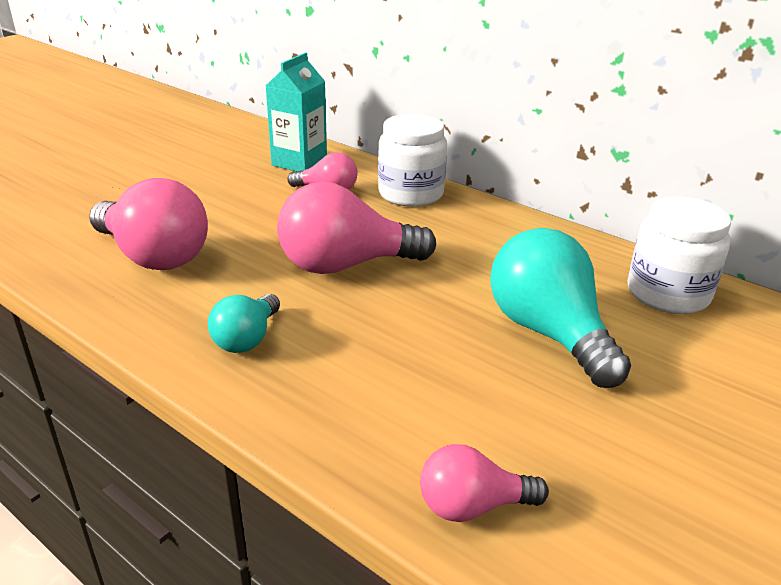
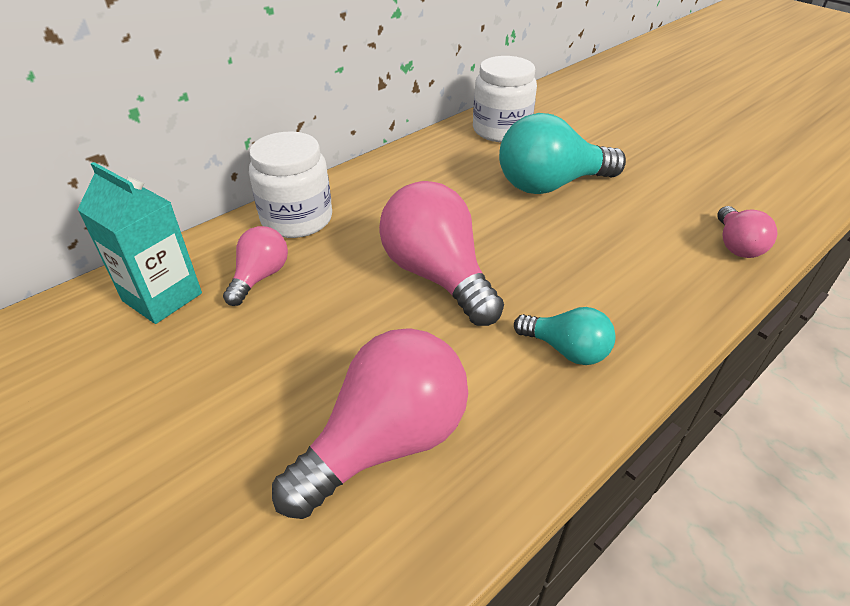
camera: 80 degrees left, 10 degrees up
pink light bulb [277,182,436,274] -> pink light bulb turned 150 degrees clockwise [379,181,504,326]

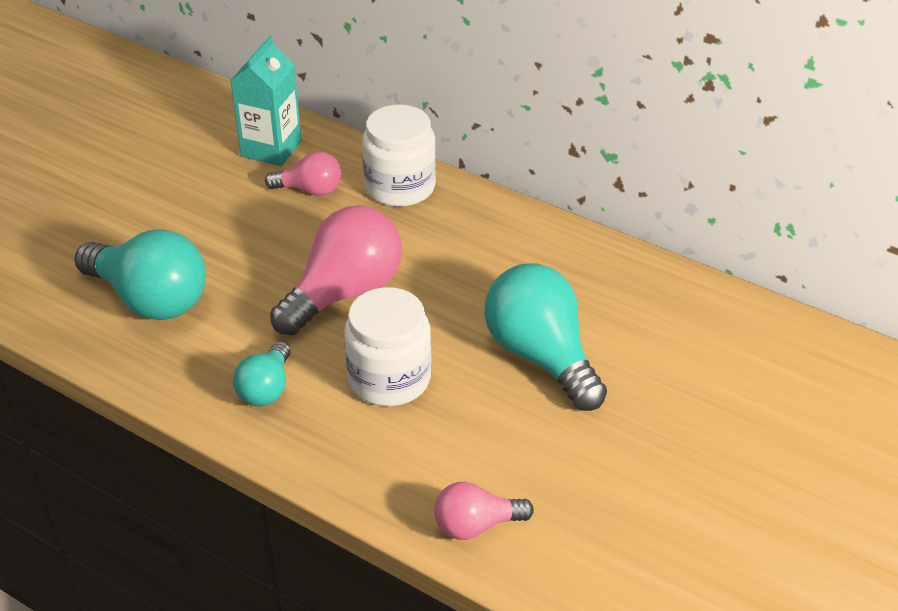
camera: 75 degrees right, 0 degrees up
pink light bulb [272,328,468,519] -> turquoise light bulb [75,229,206,320]
white jar [473,56,537,142] -> white jar moved to [344,287,431,406]

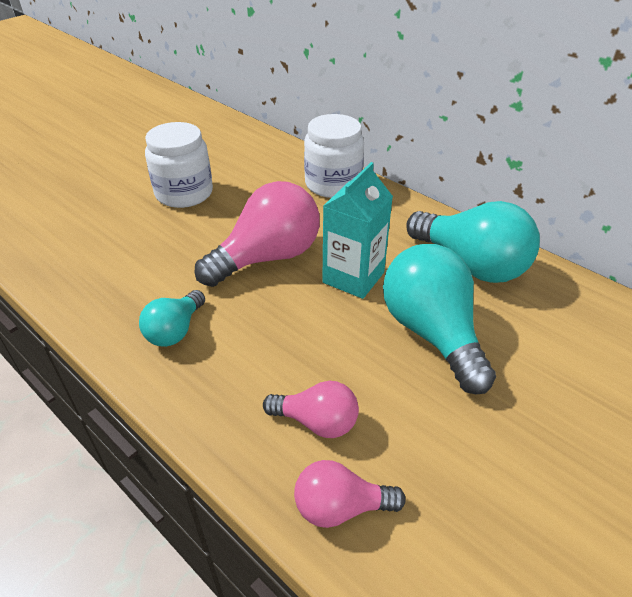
camera: 10 degrees right, 0 degrees up
turquoise light bulb [75,229,206,320] -> turquoise light bulb moved to [406,201,540,283]
turquoise carton [230,36,302,166] -> turquoise carton moved to [322,162,393,299]
pink light bulb [265,151,341,196] -> pink light bulb moved to [263,381,359,438]
white jar [344,287,431,406] -> white jar moved to [145,122,213,208]

